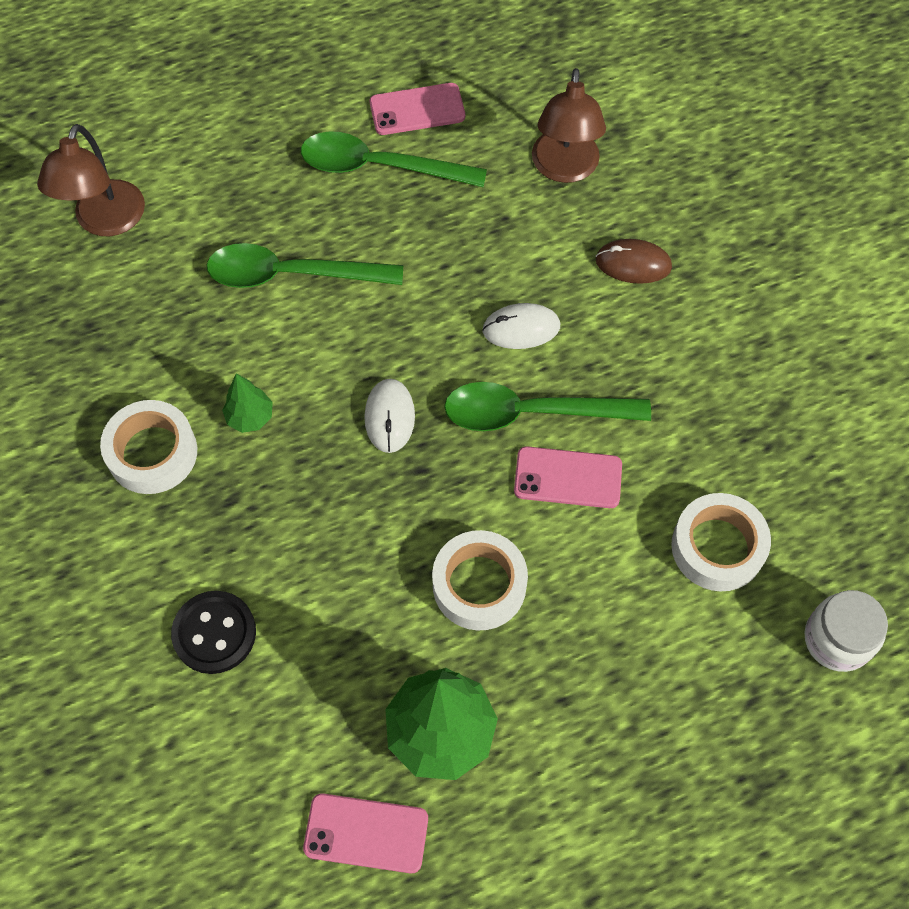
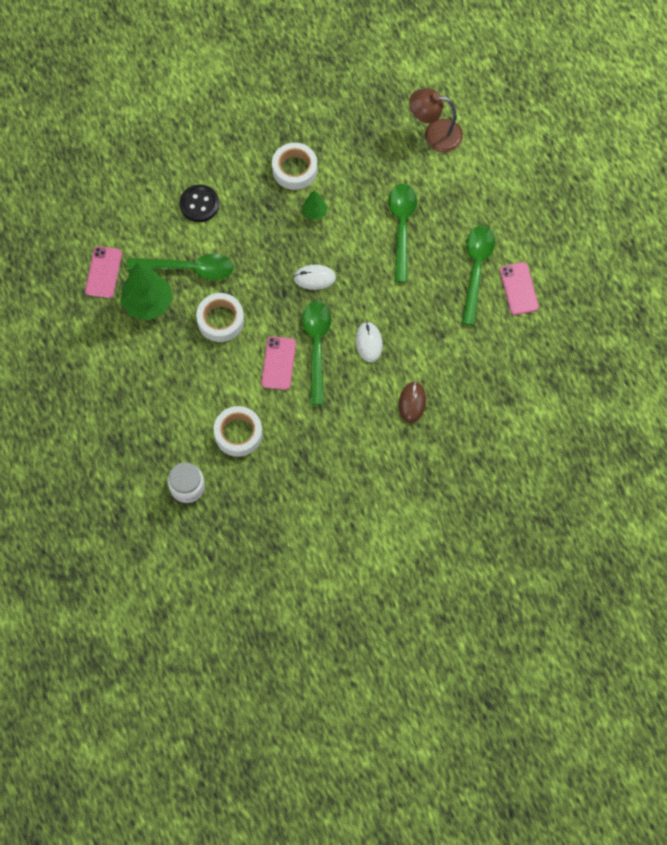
camera: 90 degrees right, 5 degrees up
brown lamp [532,68,606,183] -> none
none -> green spoon [126,254,234,280]

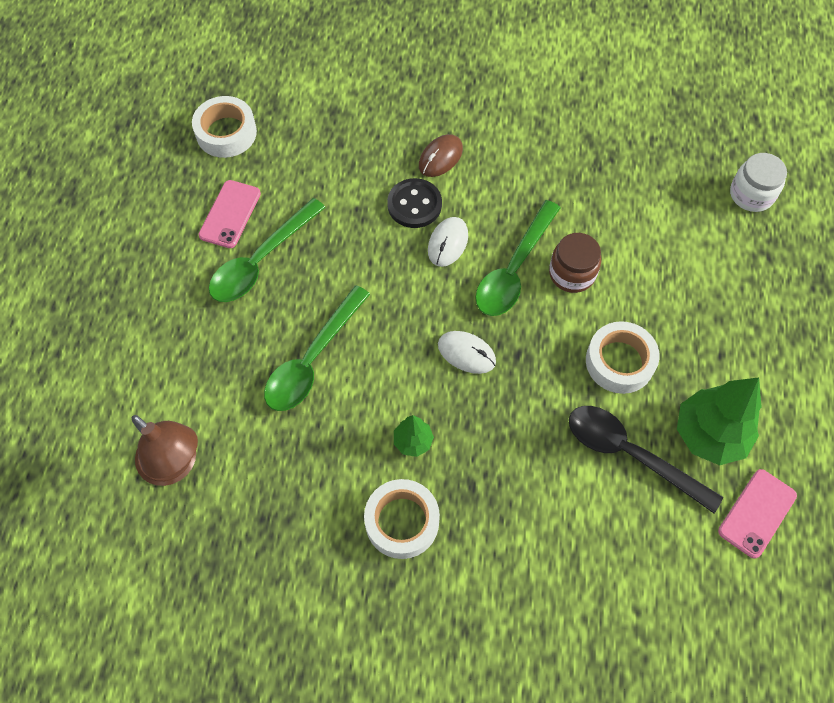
camera: 150 degrees left, 5 degrees down
green spoon [126,254,234,280] -> black spoon [569,406,723,513]
black button [180,185,219,222] -> black button moved to [387,178,442,228]
white tape [214,406,262,457] -> white tape moved to [192,96,257,158]
pink phone [261,336,296,390] -> brown jar [549,233,601,293]

